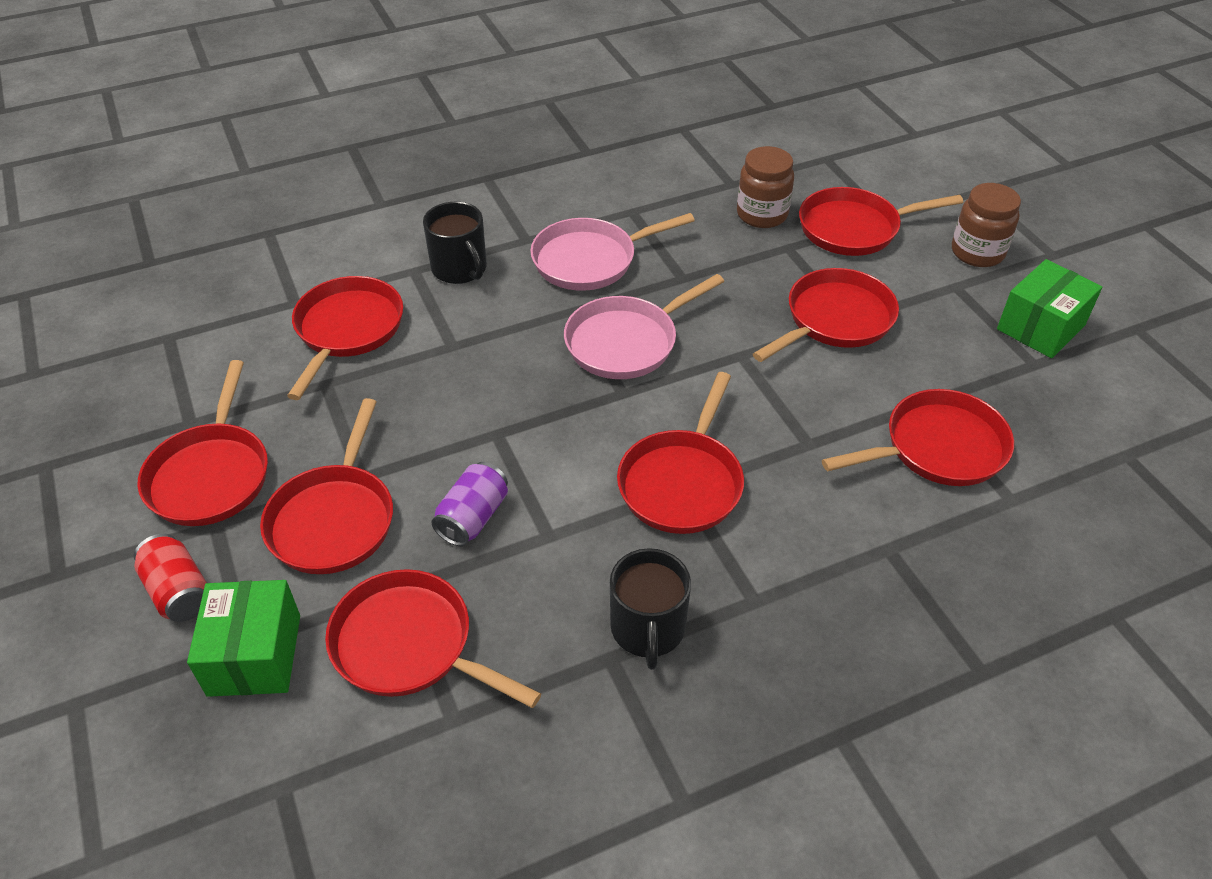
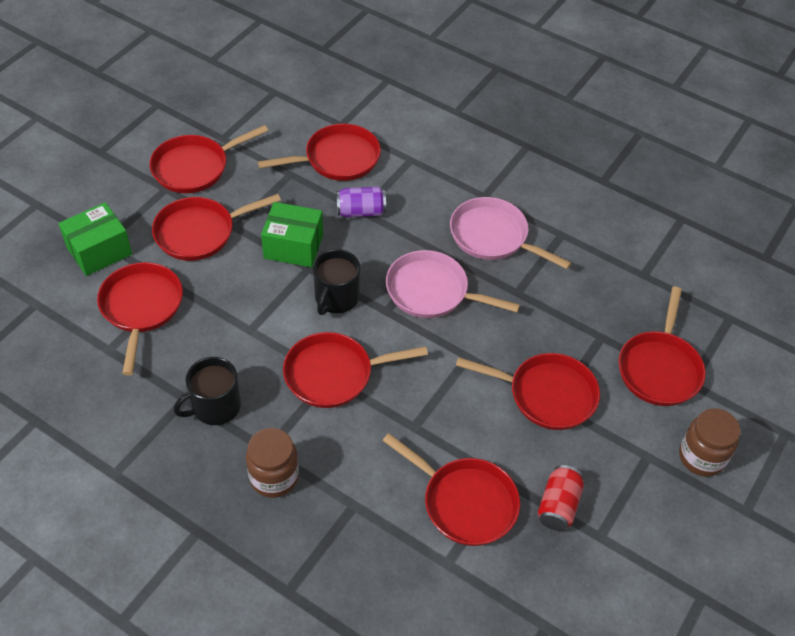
camera: 55 degrees right, 5 degrees up
red can [134,534,207,622] -> red can moved to [538,465,584,531]
black mug [423,202,487,284] -> black mug moved to [313,249,360,315]
purple can [432,462,508,546] -> purple can moved to [337,186,386,217]
brown jar [737,146,794,228] -> brown jar moved to [246,428,299,498]
red pan [799,187,963,256] -> red pan turned 120 degrees counterclockwise [619,287,706,406]
green box [997,259,1102,358] -> green box moved to [261,202,323,267]

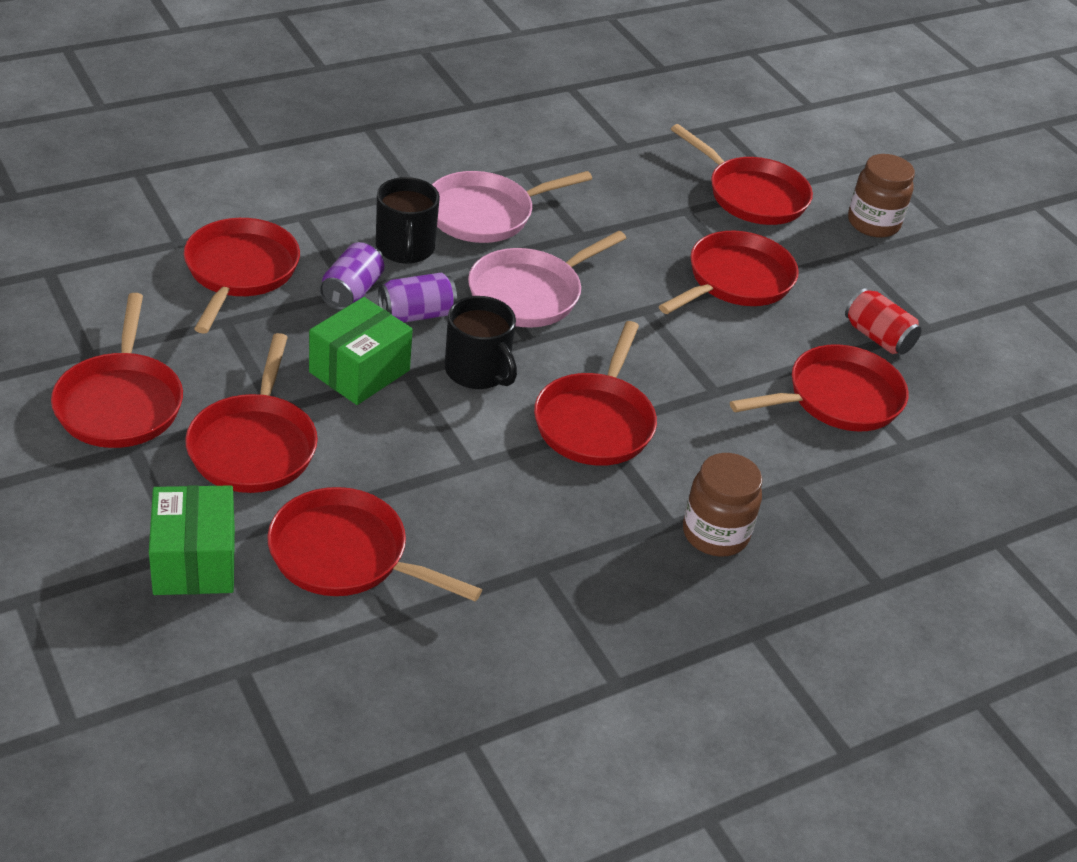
camera: 65 degrees left, 10 degrees down
black mug [174,357,241,425] -> black mug moved to [376,177,440,264]
none -> purple can [378,273,457,322]

